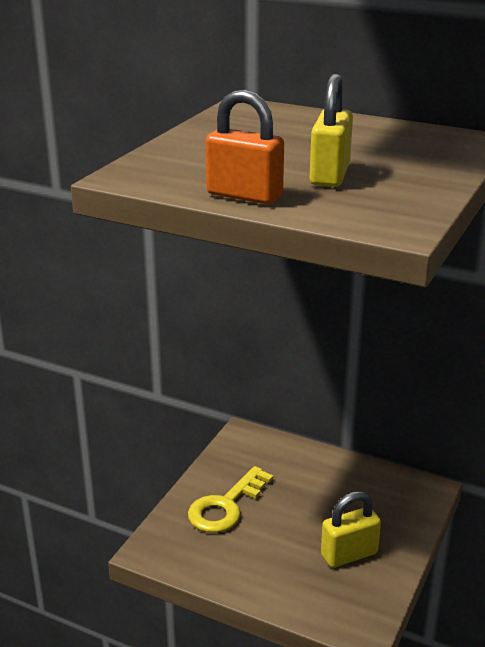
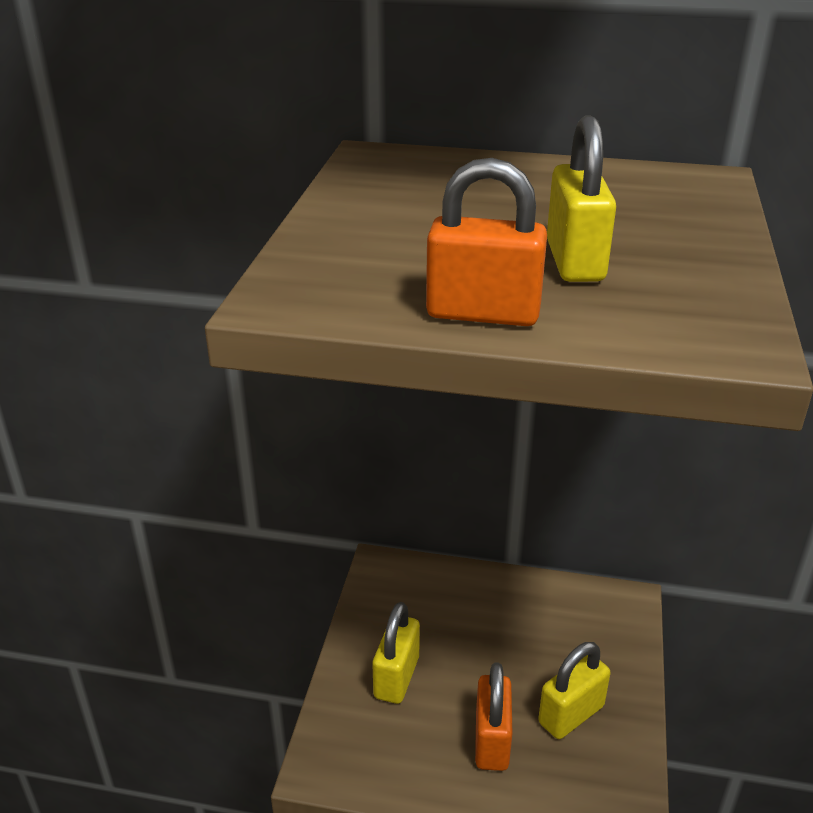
camera: 15 degrees left, 5 degrees up
yellow key [188,466,273,533] -> yellow padlock [372,602,420,704]
none -> orange padlock [475,662,512,771]

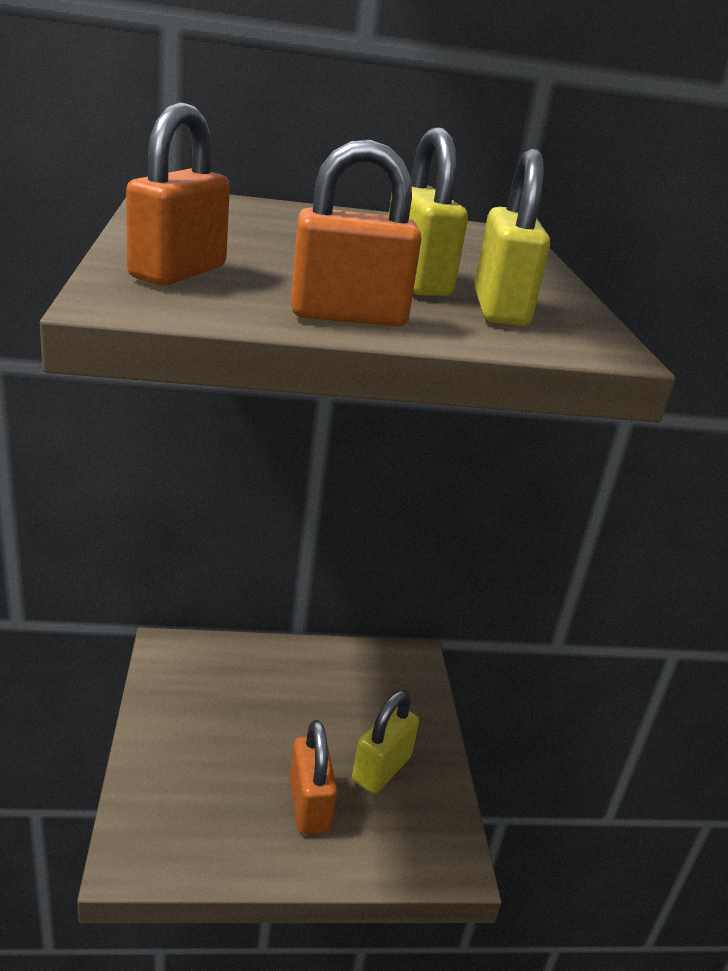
camera: 20 degrees left, 5 degrees down
yellow padlock [372,602,420,704] -> yellow padlock moved to [474,149,550,326]
none -> orange padlock [126,102,230,286]

